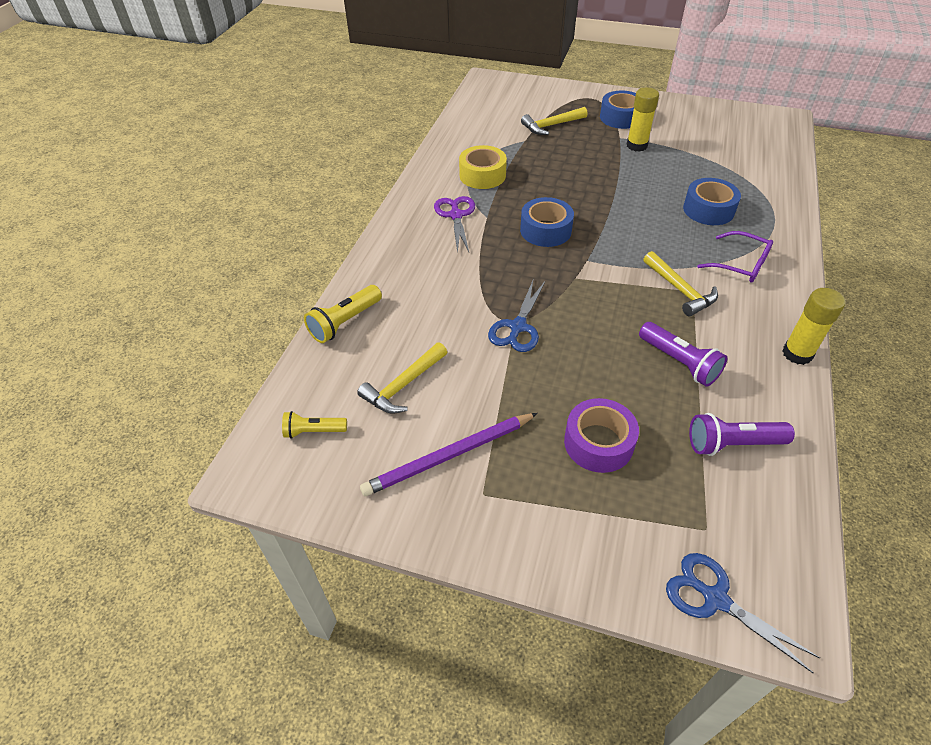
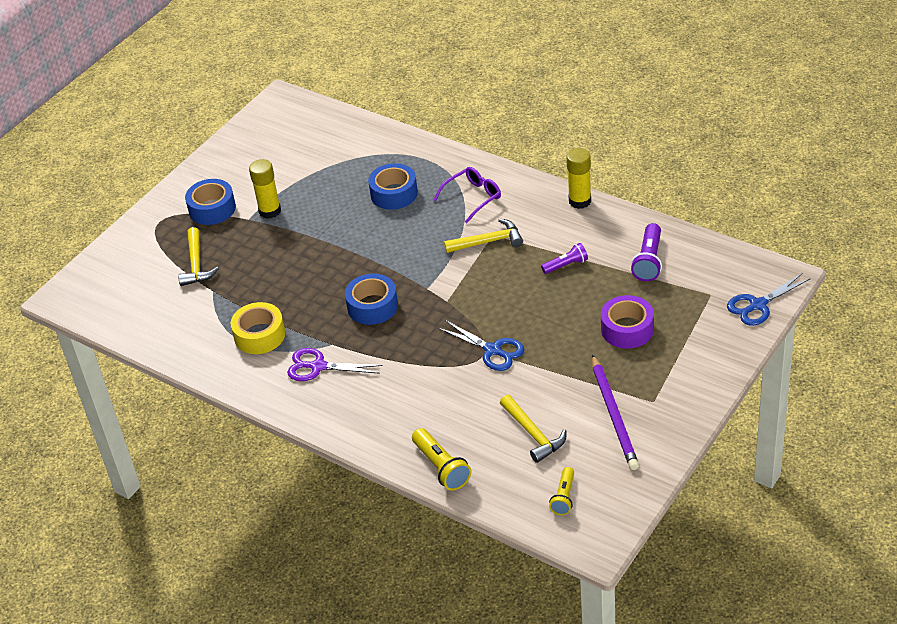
camera: 70 degrees left, 5 degrees down
purple flashlight [639,322,727,387] -> purple flashlight [541,243,588,274], size x0.66

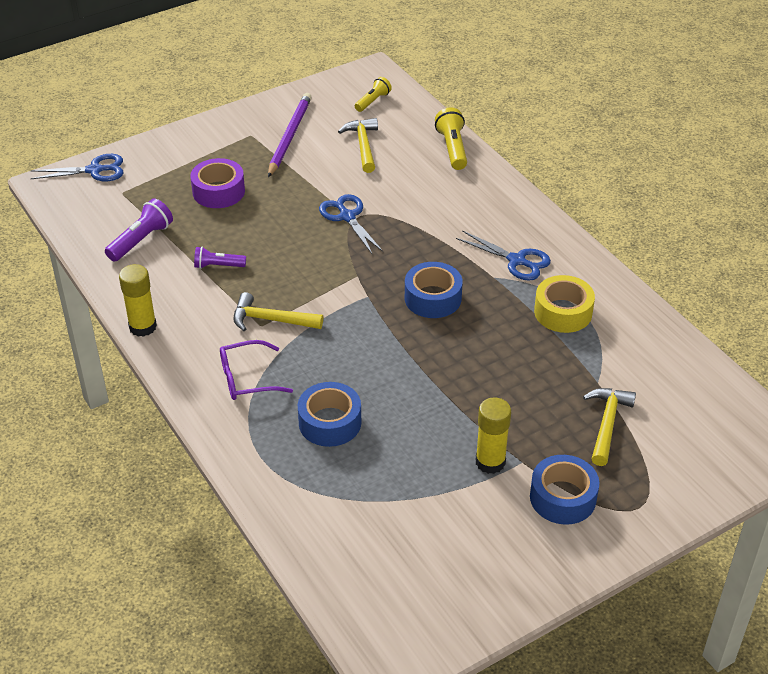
camera: 160 degrees left, 0 degrees up
purple scissors [287,348,383,381] -> blue scissors [456,230,551,281]

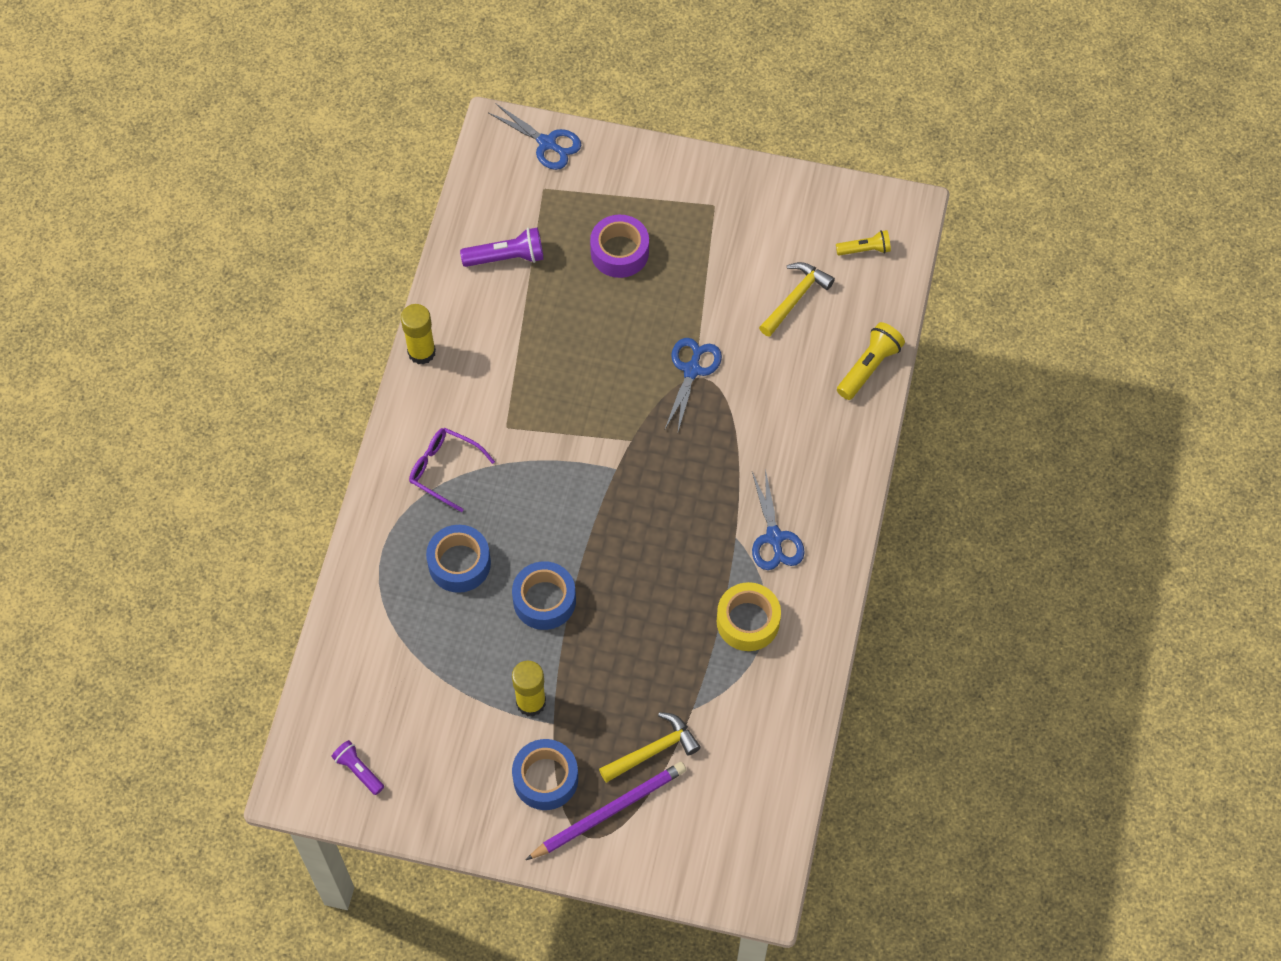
camera: 45 degrees right, 20 degrees up
purple flashlight [194,247,246,269] -> purple flashlight moved to [332,740,384,795]
yellow hammer [233,292,323,331] -> none
purple pencil [268,93,312,177] -> purple pencil moved to [526,762,686,860]
blue tape [405,262,463,318] -> blue tape moved to [512,561,576,630]

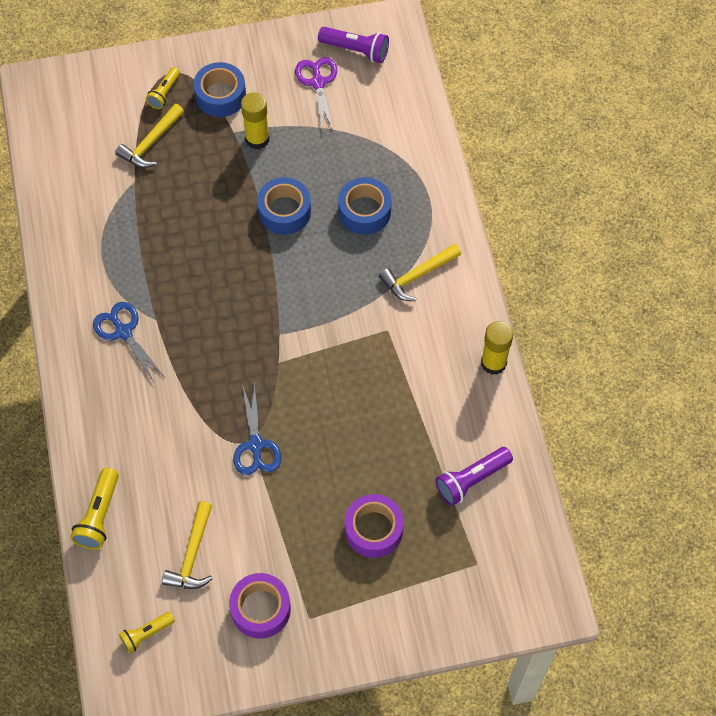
camera: 155 degrees right, 0 degrees up
purple flashlight [332,740,384,795] -> purple flashlight [318,27,389,63], size x1.51
purple glasses [409,428,495,512] -> yellow hammer [379,244,461,301]
blue scissors [489,104,581,170] -> none
purple pencil [526,762,686,860] -> yellow flashlight [146,67,180,109]
yellow tape [717,582,781,651] -> none
none -> purple tape [229,573,291,639]
none -> purple scissors [295,57,337,131]

